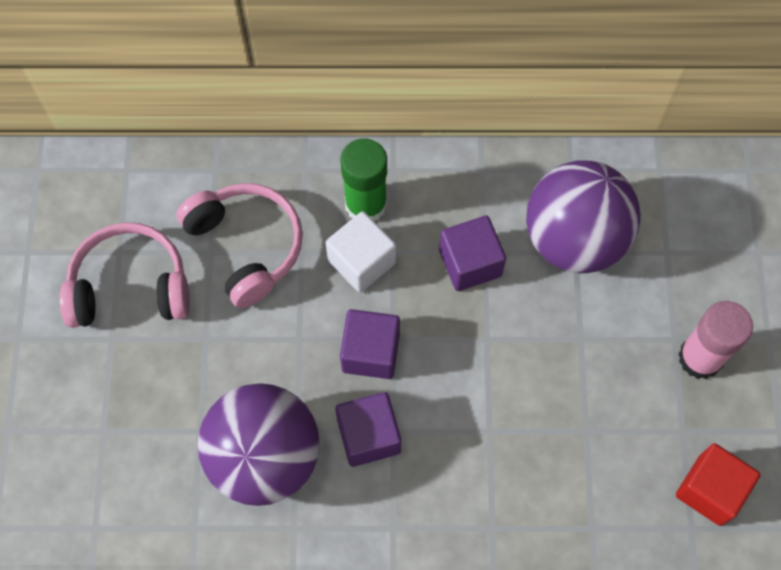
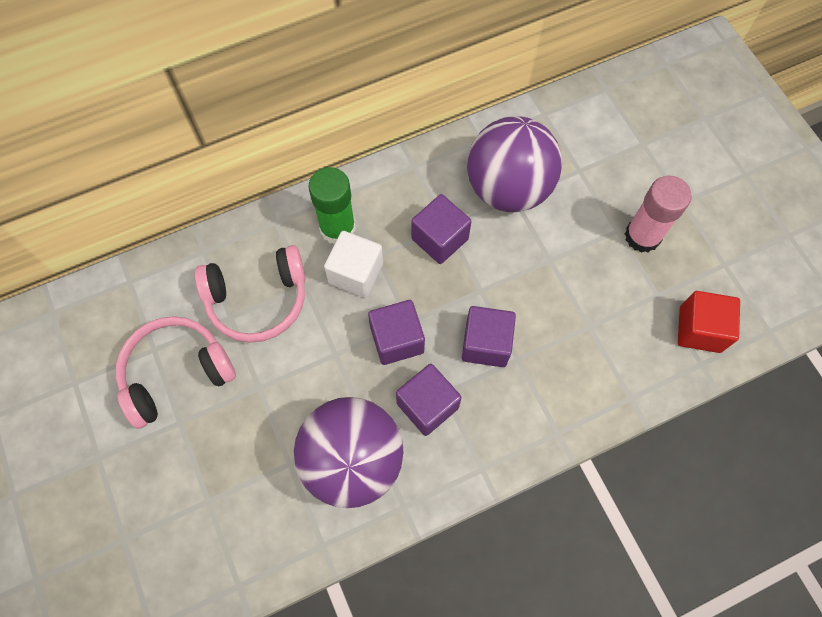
camera: 25 degrees left, 0 degrees up
pink headphones [176,183,303,308] -> pink headphones turned 135 degrees clockwise [194,245,306,343]
none -> purple cube [462,306,516,367]

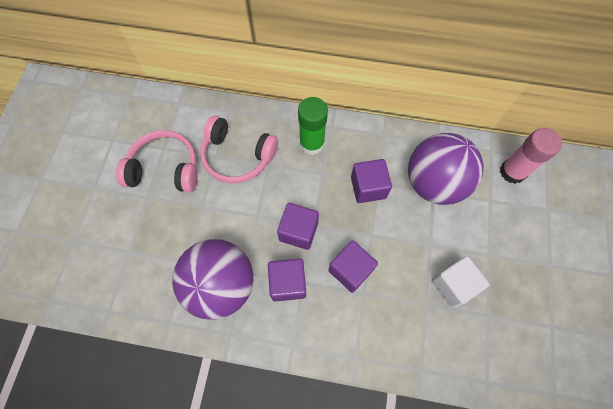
camera: 35 degrees right, 0 degrees up
white cube [324,231,383,298] -> white cube moved to [432,256,490,308]
pink glue stick [625,176,692,253] -> pink glue stick moved to [500,128,562,184]
red cube [678,291,740,353] -> none

